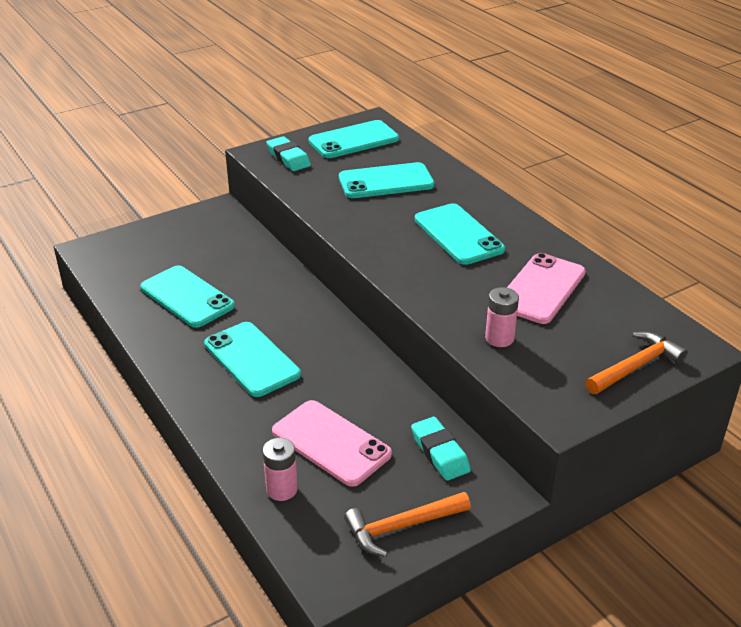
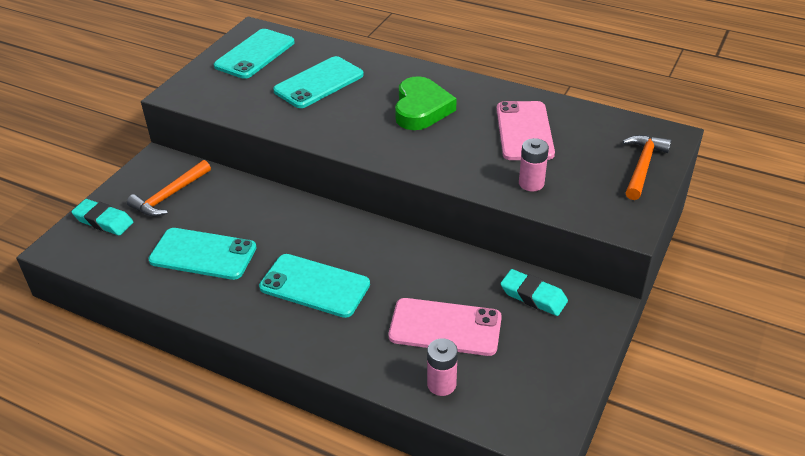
camera: 30 degrees left, 5 degrees up
turquoise eraser [266,136,311,171] -> turquoise eraser moved to [71,199,133,235]
orange hammer [344,492,471,557] -> orange hammer moved to [127,160,211,217]
turquoise phone [415,203,505,265] -> green heart [395,76,457,130]

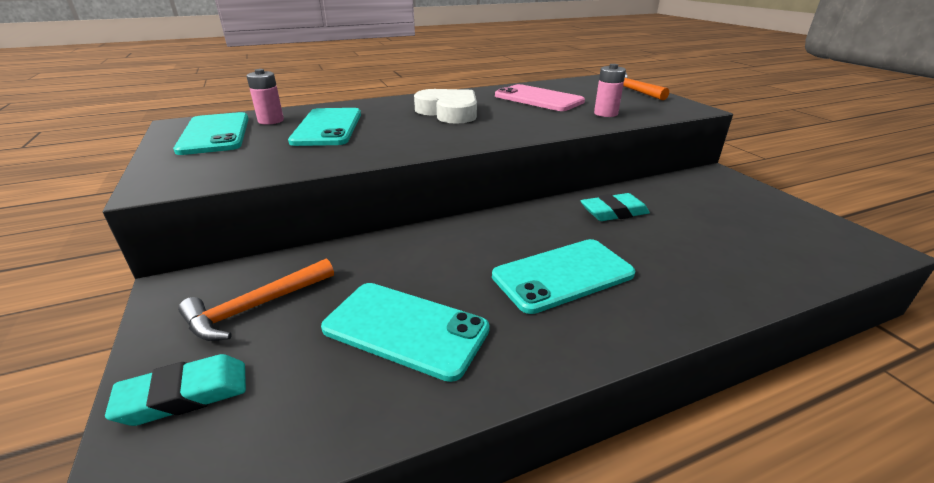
camera: 50 degrees left, 10 degrees down
orange hammer [127,160,211,217] -> orange hammer turned 60 degrees clockwise [178,258,334,341]
turquoise phone [148,228,257,280] -> turquoise phone turned 60 degrees clockwise [321,283,490,382]
pink phone [389,298,502,356] -> none
green heart [395,76,457,130] -> white heart [414,89,477,124]
pink battery [427,339,458,396] -> pink battery moved to [246,69,284,125]
turquoise eraser [500,269,568,316] -> turquoise eraser moved to [581,193,650,221]

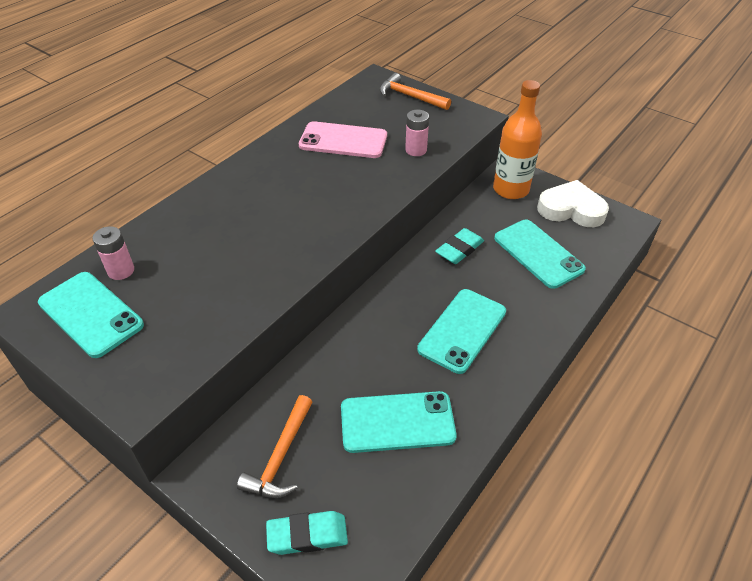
camera: 30 degrees left, 15 degrees up
turquoise eraser [105,354,246,426] -> turquoise eraser turned 45 degrees clockwise [266,511,348,555]
turquoise phone [288,108,361,146] -> turquoise phone moved to [494,220,586,289]
white heart [414,89,477,124] -> white heart moved to [537,180,609,227]
none -> orange bottle [493,80,542,199]

